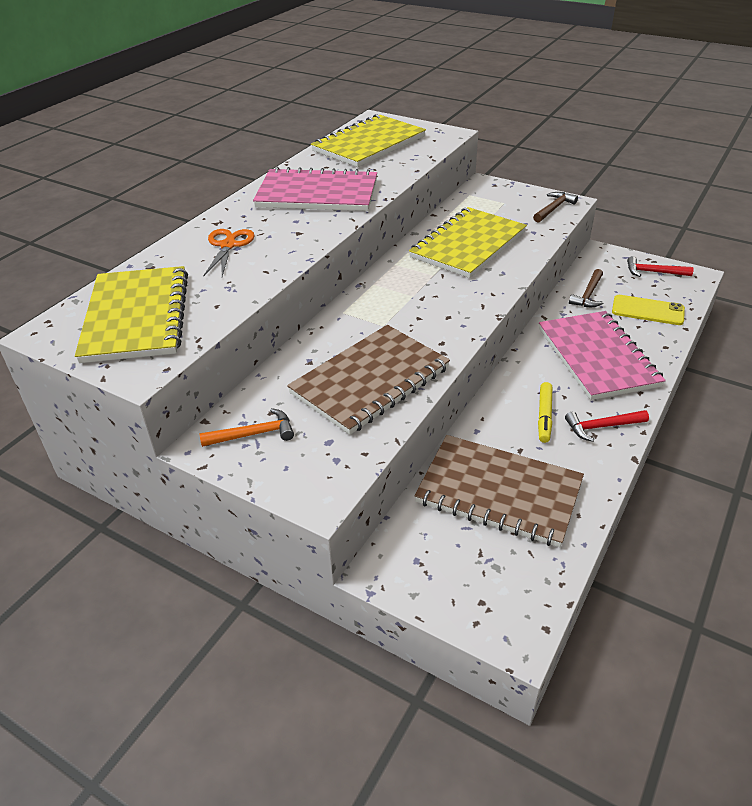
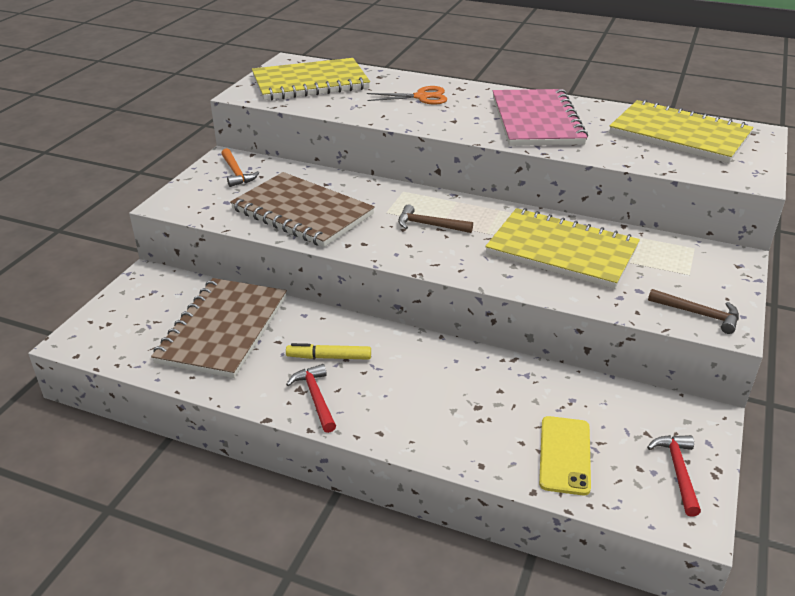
camera: 80 degrees right, 5 degrees down
pink notebook [539,311,666,400] -> none
brown hammer [569,269,603,307] -> brown hammer moved to [398,204,473,233]

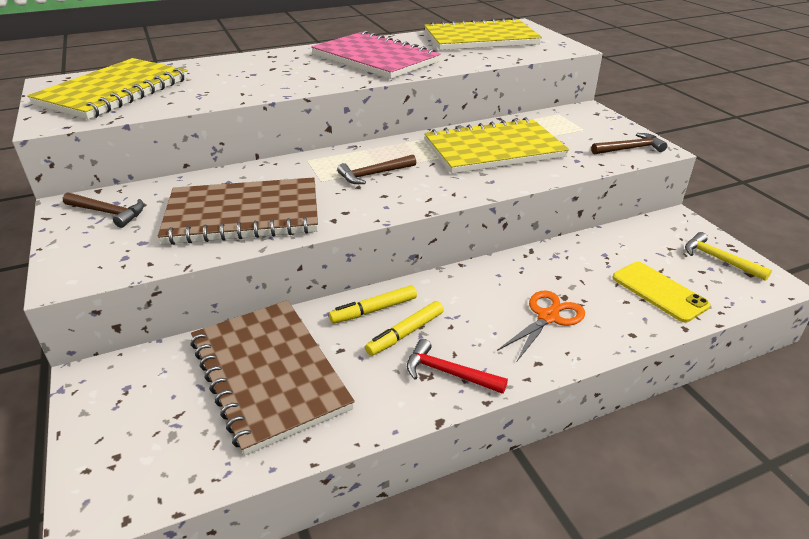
camera: 45 degrees left, 0 degrees up
orange hammer [221,148,259,187] -> brown hammer [63,192,144,228]
orange scissors [367,86,447,105] -> orange scissors moved to [497,290,585,361]
red hammer [647,435,701,517] -> yellow hammer [685,232,772,281]
none -> yellow marker [329,285,417,324]

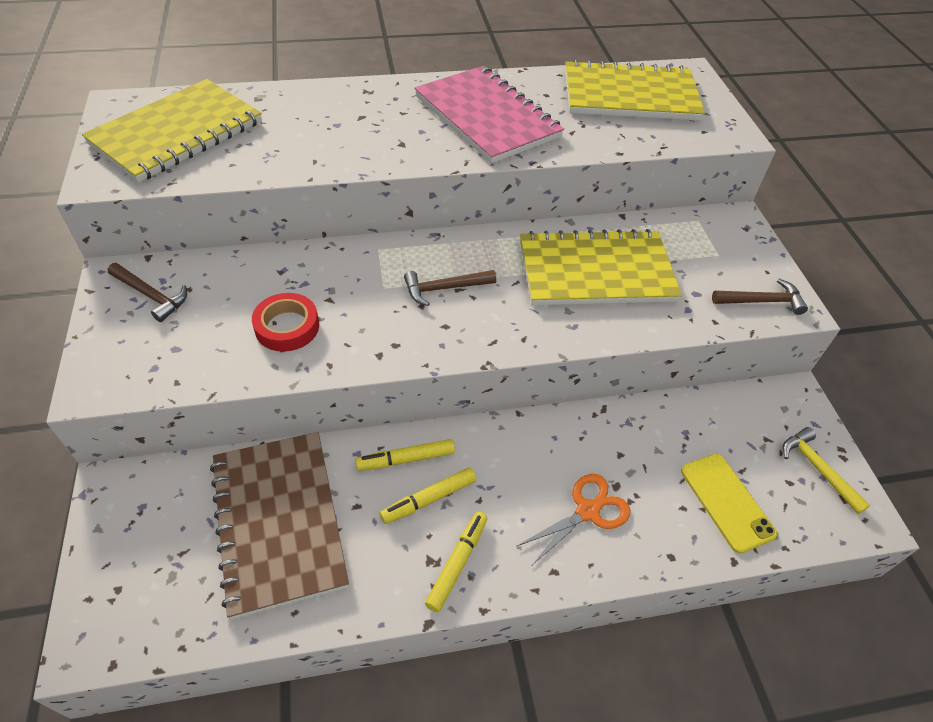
camera: 10 degrees right, 15 degrees up
brown notebook [158,177,318,245] -> red tape [252,293,319,352]
red hammer [407,339,508,394] -> yellow marker [425,512,488,612]

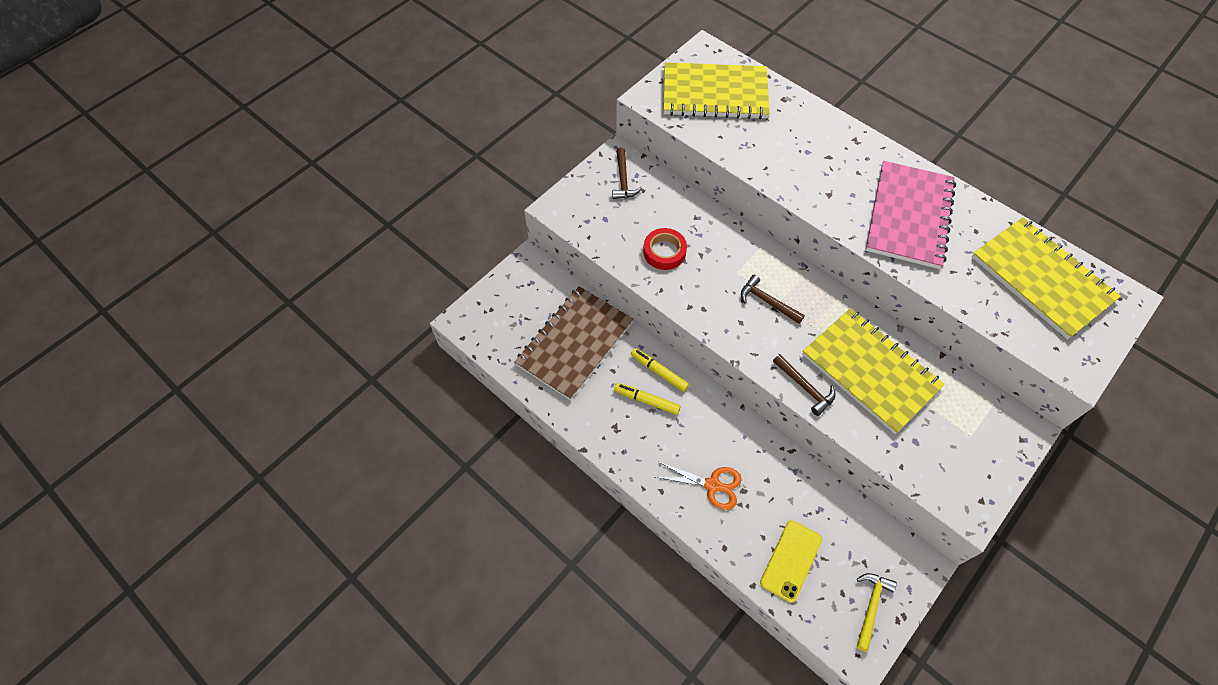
camera: 55 degrees right, 10 degrees up
yellow marker [425,512,488,612] -> none
brown hammer [712,279,808,315] -> brown hammer moved to [773,354,836,416]

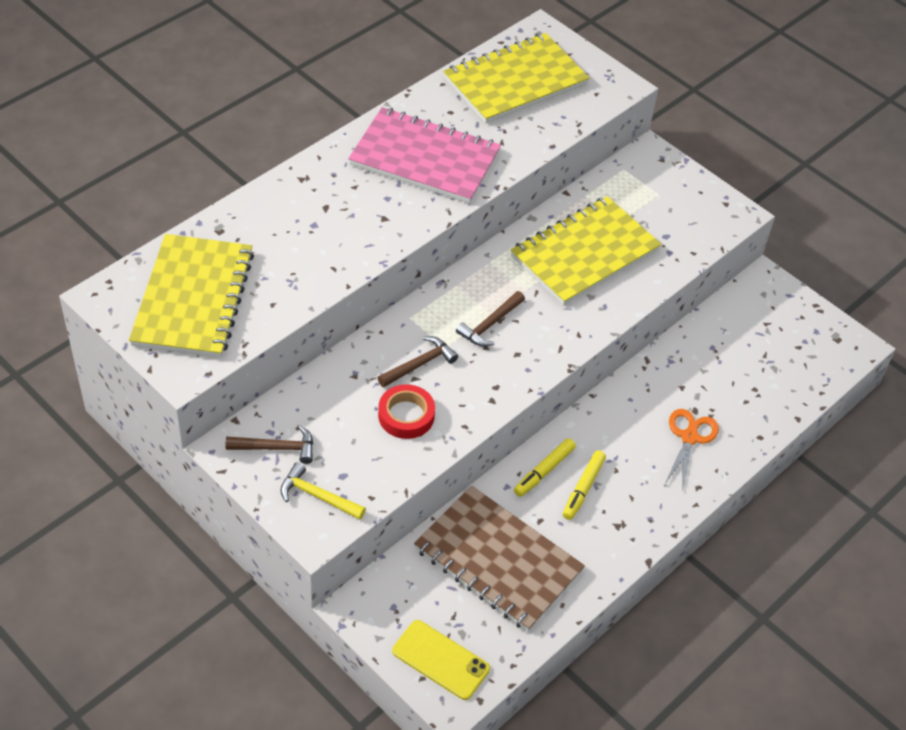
camera: 90 degrees left, 10 degrees down
yellow phone [760,520,822,603] -> yellow phone moved to [392,620,490,700]
brown hammer [773,354,836,416] -> brown hammer moved to [378,336,458,387]
yellow hammer [856,573,897,652] -> yellow hammer moved to [280,462,366,520]

